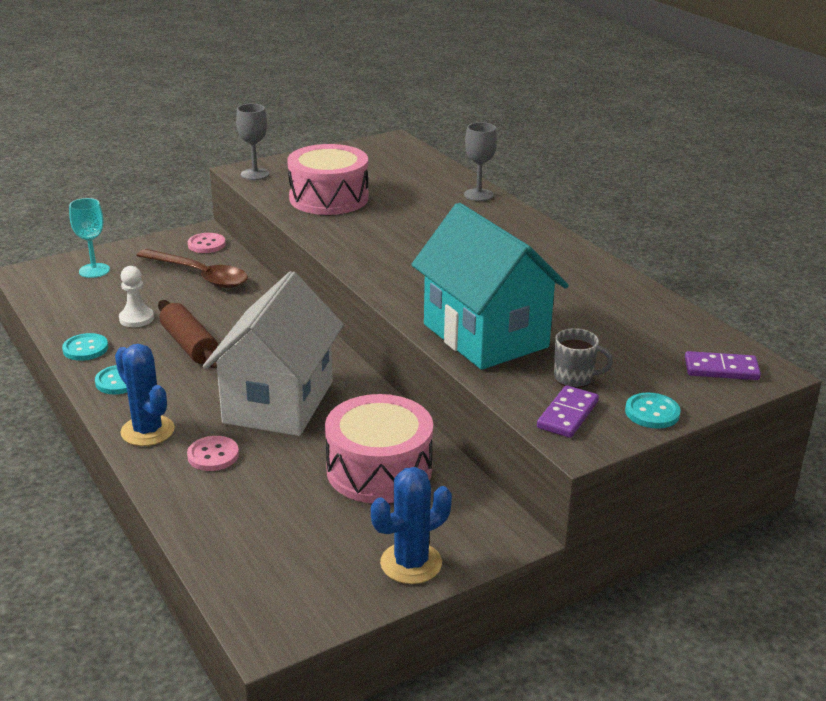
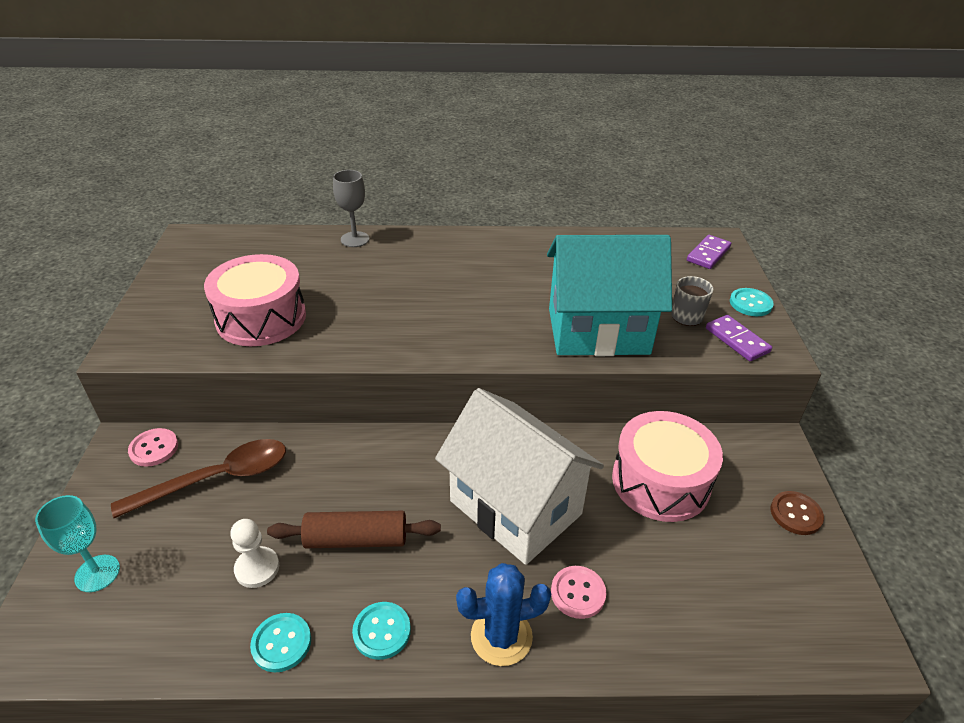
camera: 60 degrees left, 10 degrees up
grey goblet [236,104,269,180] -> none
blue cactus [371,467,452,584] -> brown button [771,491,824,535]

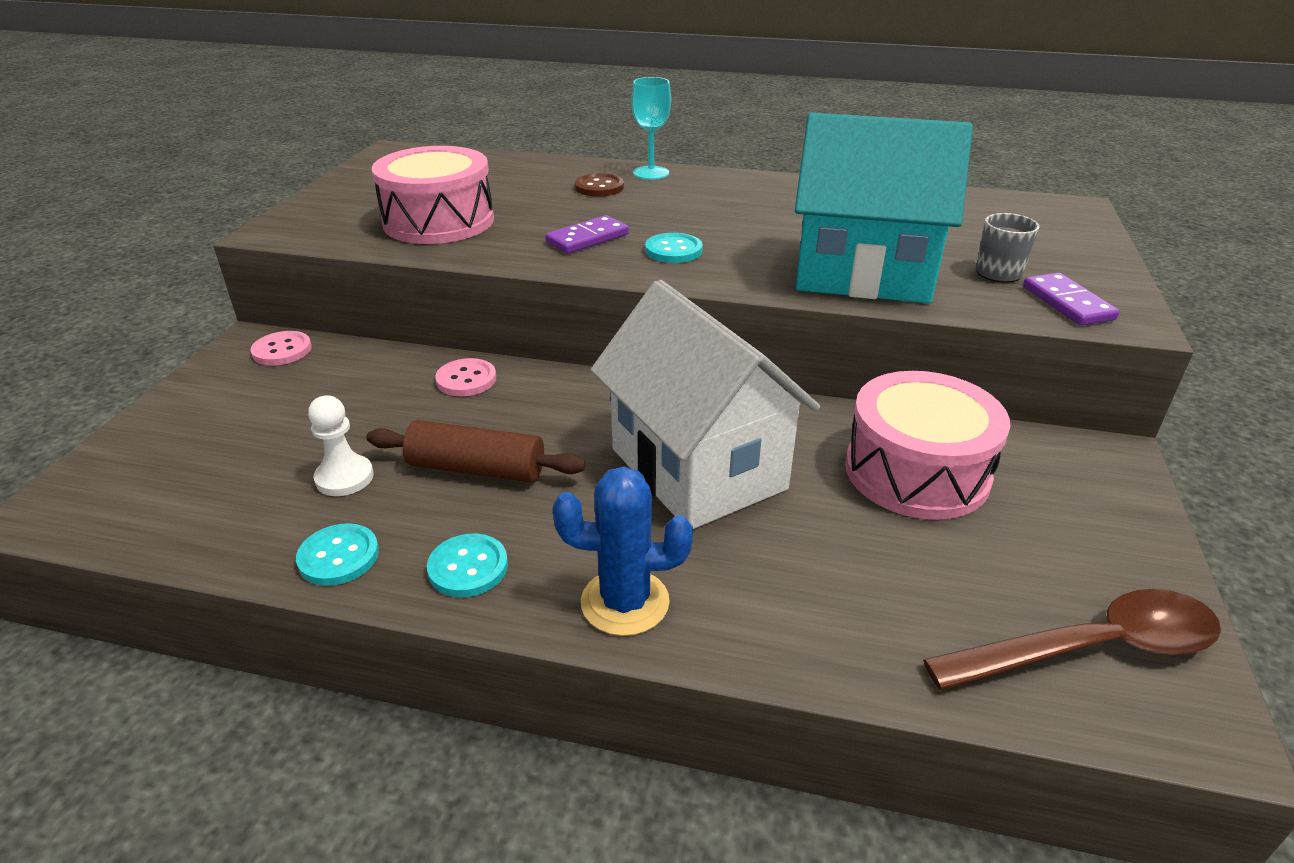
camera: 15 degrees right, 5 degrees down
turquoise goblet [35,495,120,592] -> turquoise goblet moved to [631,77,671,180]
brown spoon [111,439,286,518] -> brown spoon moved to [923,589,1221,690]
grey goblet [333,170,369,247] -> none
pink button [551,566,606,619] -> pink button moved to [435,358,496,396]
purple domino [687,235,731,269] -> purple domino moved to [545,215,629,254]
turquoise button [730,288,774,316] -> turquoise button moved to [645,233,703,263]
brown button [771,491,824,535] -> brown button moved to [575,173,624,197]

